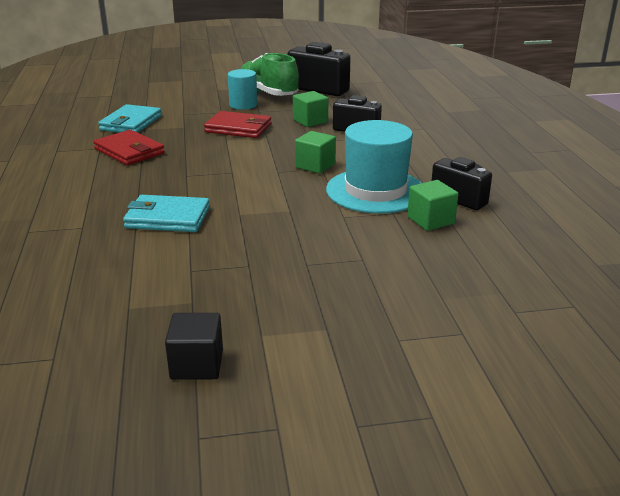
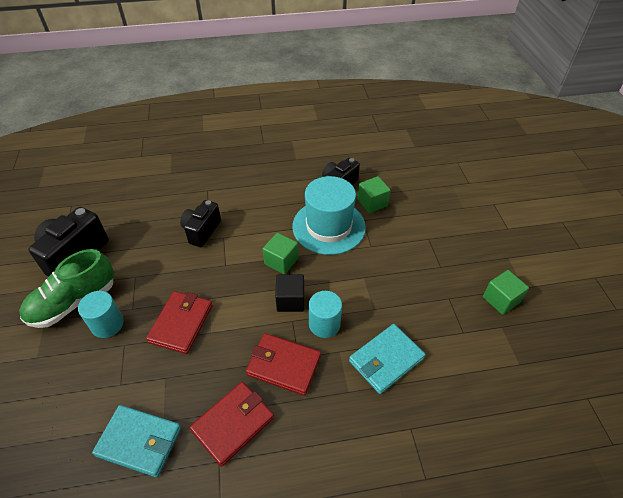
camera: 90 degrees left, 20 degrees up
turquoise wallet [123,195,210,232] -> turquoise wallet turned 45 degrees clockwise [349,324,425,394]
black cube [165,313,223,380] -> black cube moved to [275,274,304,312]
green cube [293,91,328,127] -> green cube moved to [483,270,529,315]
none -> red wallet [246,333,321,396]
none -> turquoise cylinder [309,291,342,338]

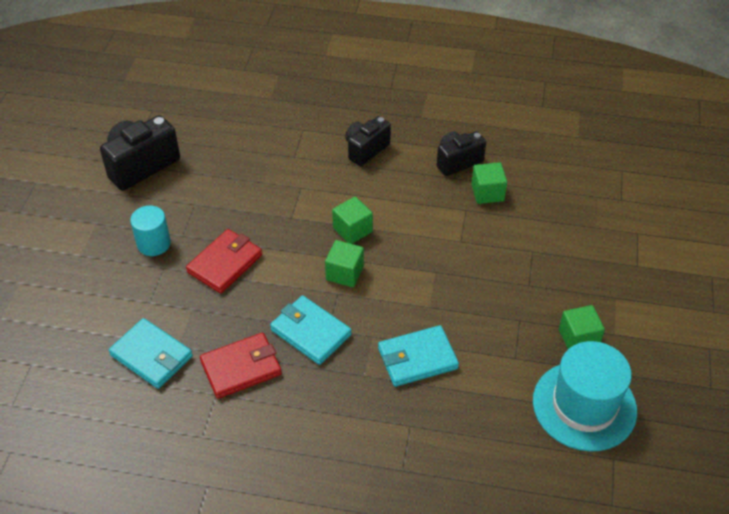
camera: 20 degrees right, 0 degrees up
green shoe [19,249,114,328] -> none
black camera [180,200,221,247] -> black camera moved to [345,116,391,166]
red wallet [246,333,321,396] -> turquoise wallet [270,295,352,365]
black cube [275,274,304,312] -> green cube [325,240,364,287]
turquoise hat [292,176,366,255] -> turquoise hat moved to [533,341,637,452]
turquoise cylinder [309,291,342,338] -> none

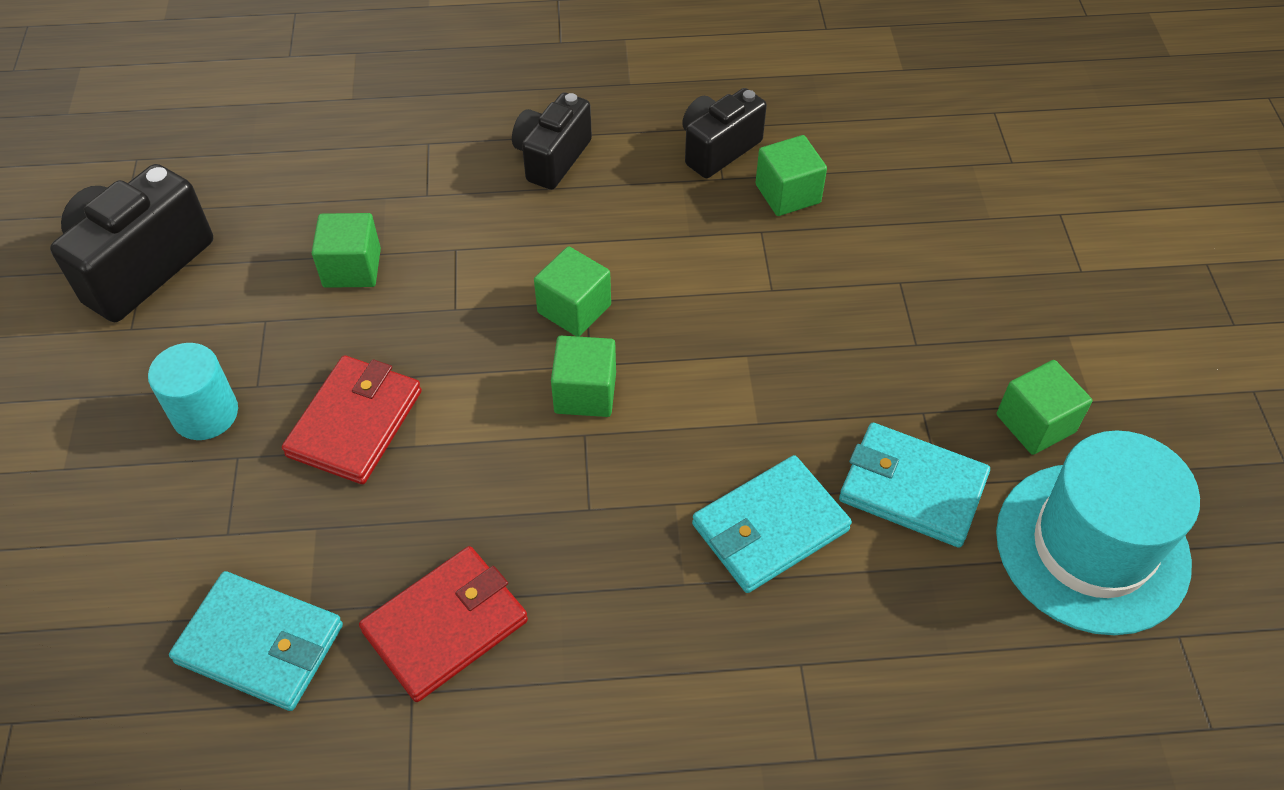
camera: 15 degrees left, 5 degrees up
turquoise wallet [270,295,352,365] -> turquoise wallet moved to [839,423,990,548]
none -> green cube [312,213,381,288]

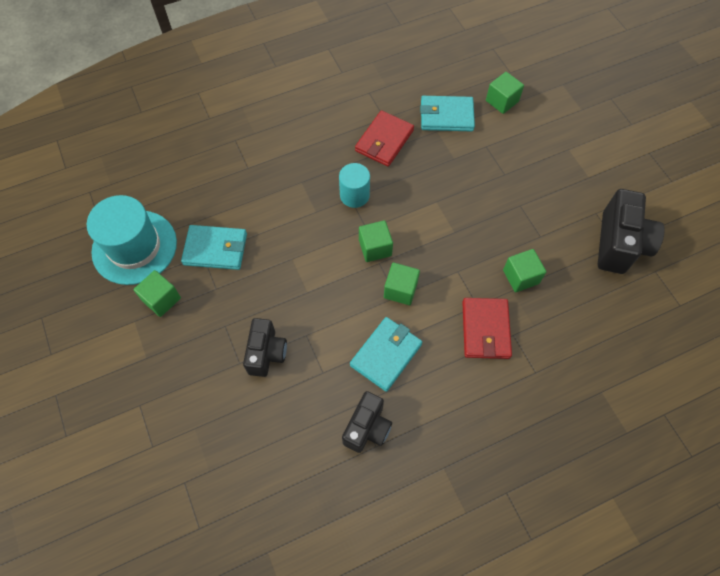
camera: 160 degrees right, 10 degrees up
turquoise cylinder [148,343,238,440] -> turquoise cylinder moved to [339,163,370,208]
red wallet [282,355,422,484] -> red wallet moved to [462,298,512,359]
black camera [512,93,592,190] -> black camera moved to [243,318,287,377]
turquoise wallet [692,455,852,593] -> turquoise wallet moved to [350,317,423,392]
green cube [755,135,827,216] -> green cube moved to [486,72,524,114]

